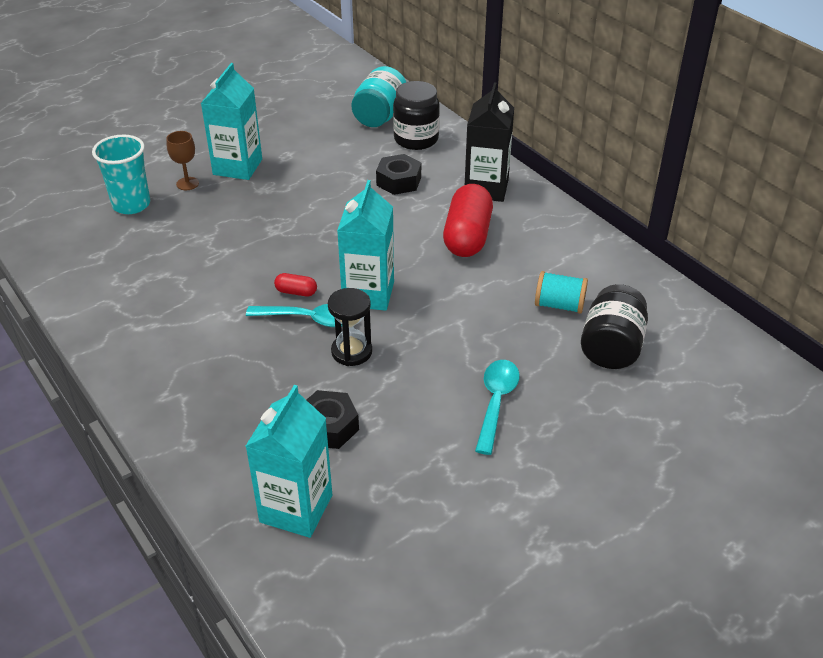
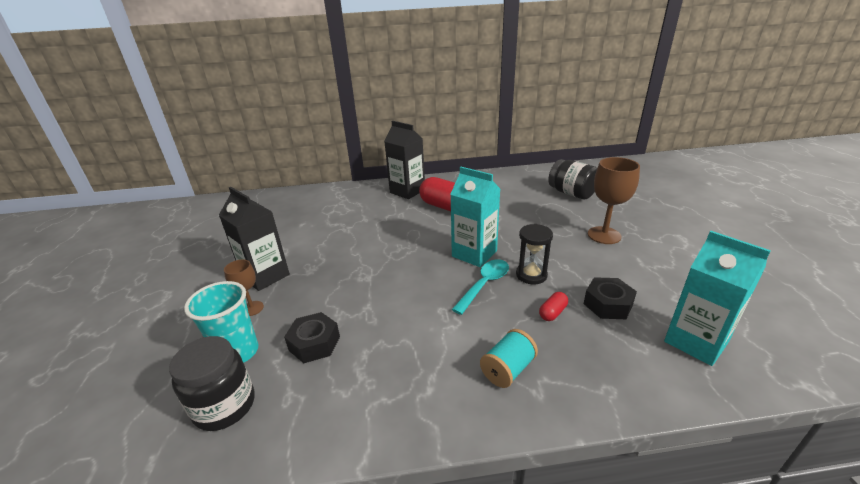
camera: 60 degrees left, 10 degrees down
turquoise carton [201,63,262,180] -> black carton [219,187,290,291]
red capsule [274,273,317,297] -> red capsule moved to [539,292,568,321]
turquoise jar [351,66,406,127] -> none
black nut [376,154,421,195] -> black nut moved to [284,312,340,363]
black jar [393,81,440,150] -> black jar moved to [169,336,255,431]
turquoise spoon [475,360,520,455] -> brown goblet [588,157,640,244]
turquoise spool [535,271,588,314] -> turquoise spool moved to [480,329,538,388]

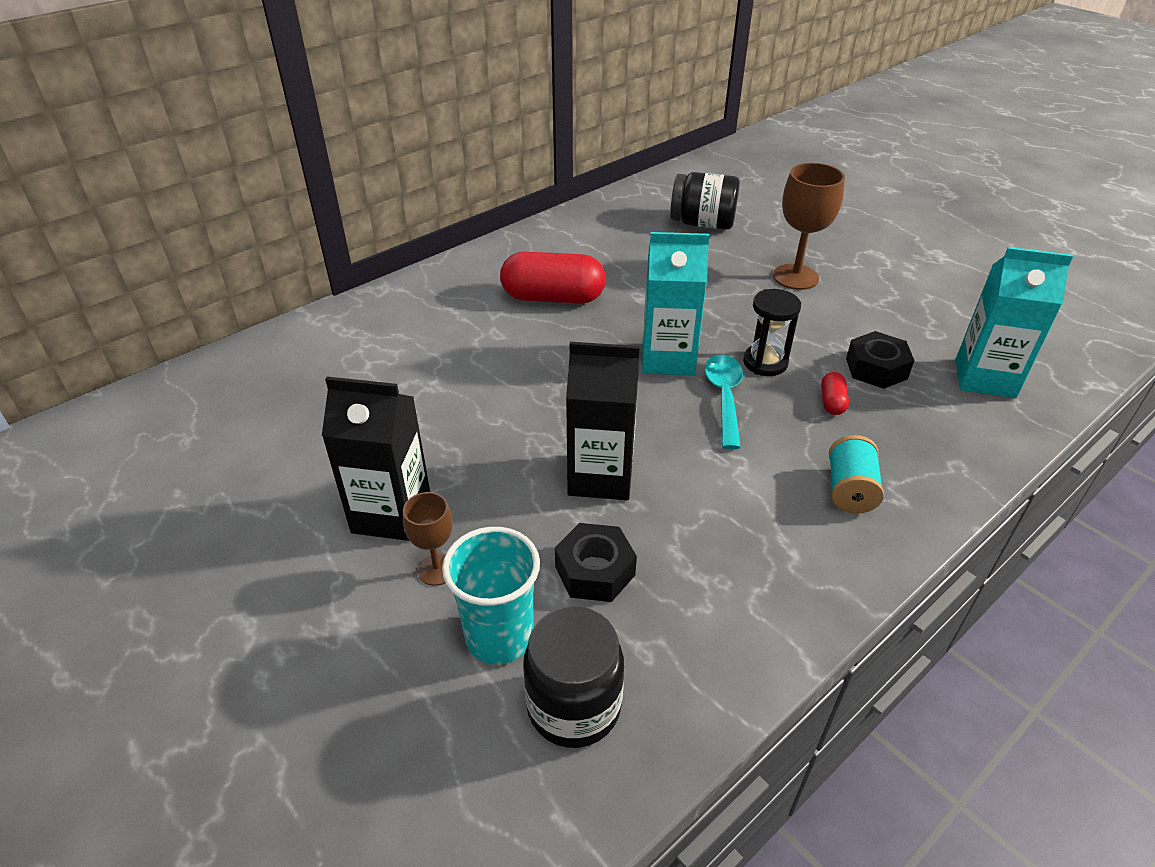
camera: 35 degrees left, 10 degrees up
black carton [384,121,425,199] -> black carton moved to [566,342,640,500]

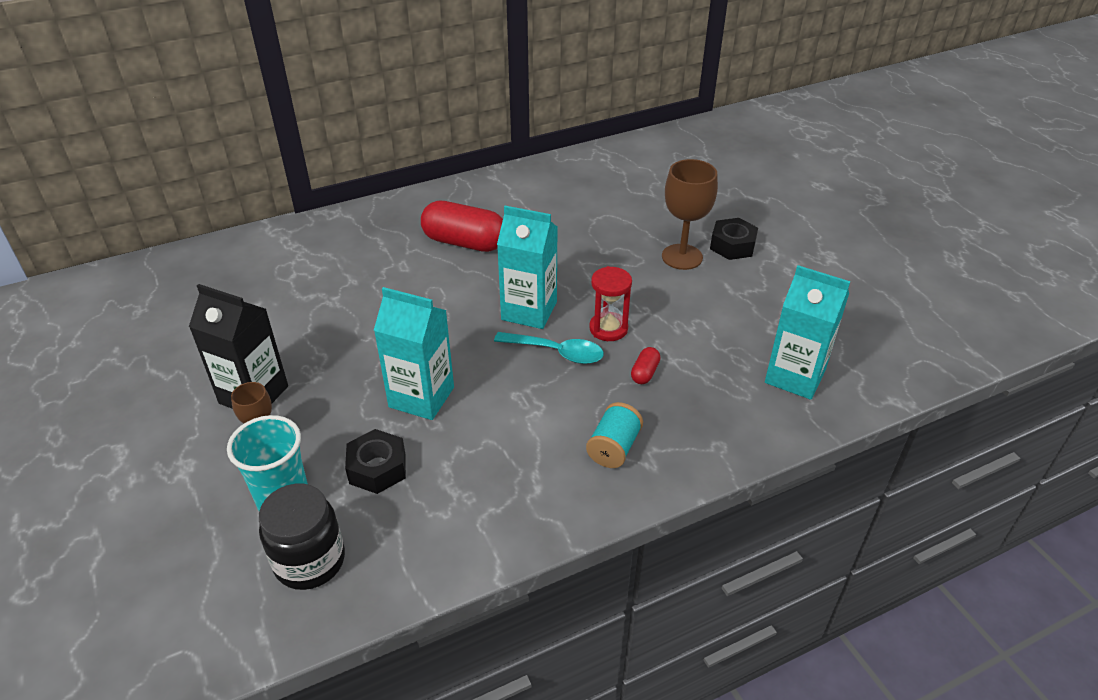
camera: 15 degrees right, 0 degrees up
black carton [566,342,640,500] -> turquoise carton [374,287,454,420]
black jar [670,172,740,230] -> none
turquoise spoon [705,355,743,449] -> turquoise spoon turned 90 degrees clockwise [494,332,604,364]
black hourglass [743,289,801,376] -> red hourglass [589,266,632,341]
black nut [846,331,915,389] -> black nut moved to [710,218,758,260]

